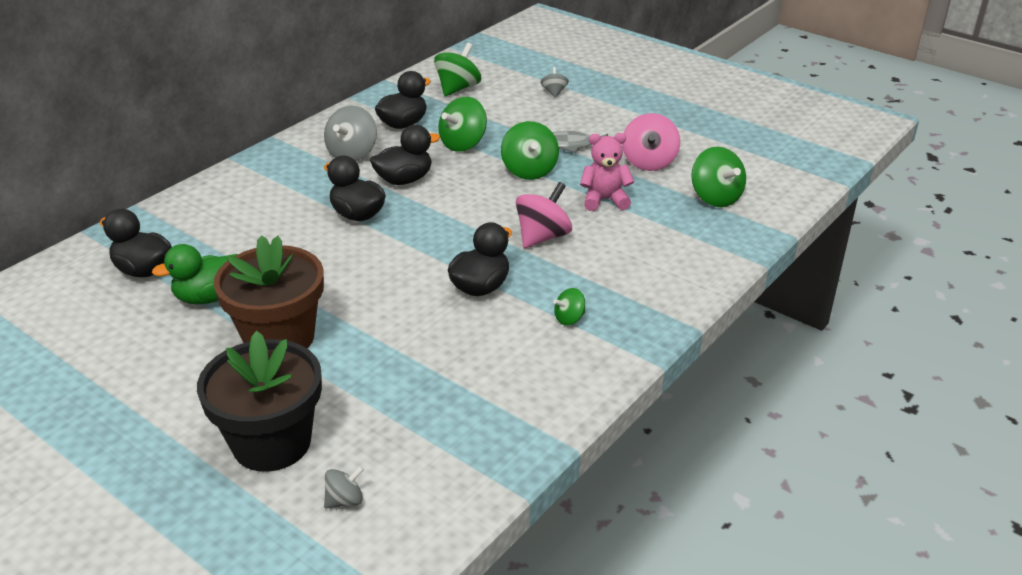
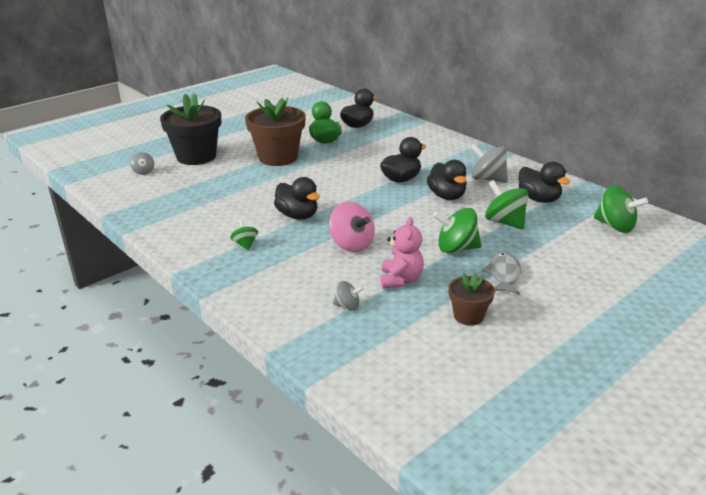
camera: 100 degrees right, 5 degrees down
grey spinning top [541,67,569,98] -> grey spinning top moved to [333,281,364,311]
pink spinning top [622,113,680,171] -> brown flower pot [449,273,495,326]
green spinning top [691,147,746,207] -> none

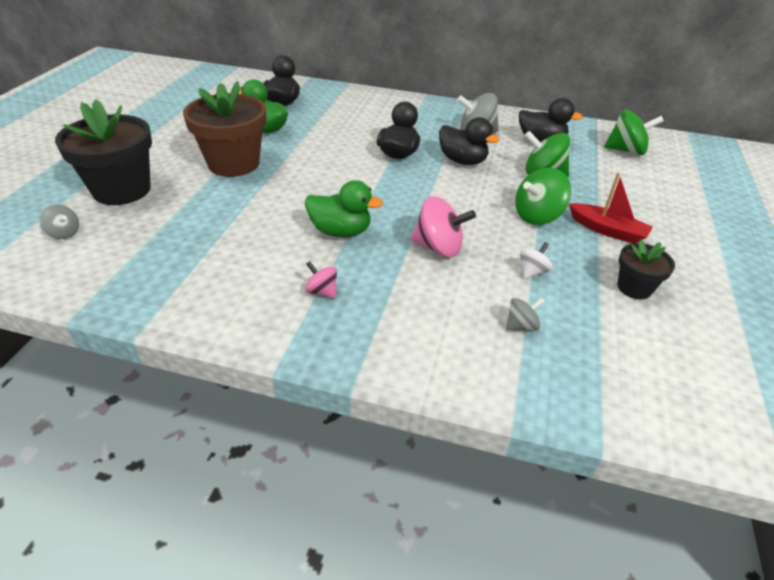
camera: 35 degrees left, 10 degrees up
green spinning top [230,220,258,250] -> pink spinning top [305,261,337,298]
black duck [274,177,320,220] -> green duck [305,180,383,237]
pink teddy bear [380,217,424,289] -> white spinning top [520,242,553,279]
brown flower pot [449,273,495,326] -> black flower pot [617,240,675,299]
grey fish [482,253,521,295] -> red boat [569,173,653,244]

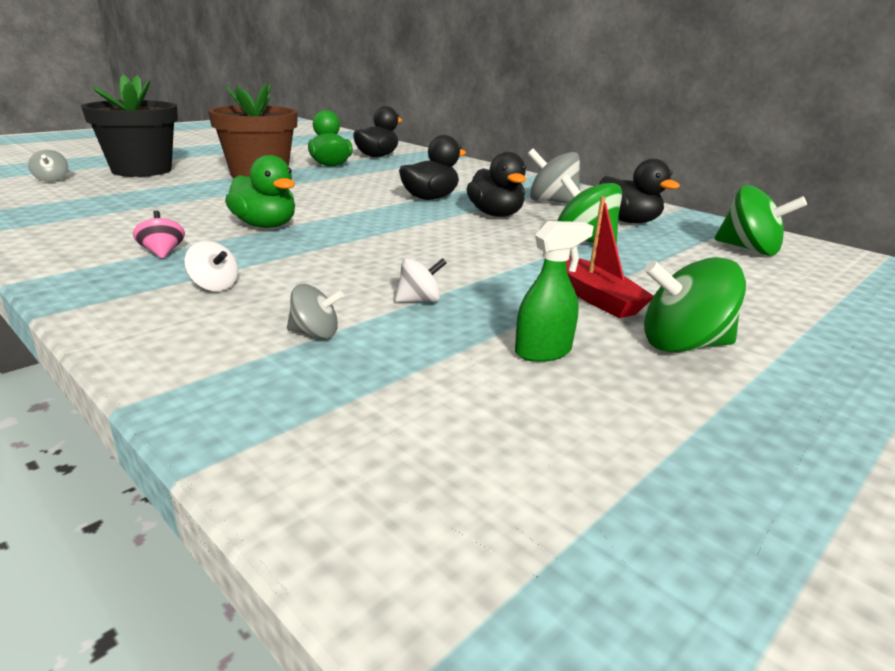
camera: 30 degrees right, 15 degrees down
pink spinning top [410,196,476,258] -> none
green spinning top [515,168,571,225] -> green spinning top moved to [644,257,746,353]
black flower pot [617,240,675,299] -> green spray bottle [515,221,594,362]
none -> white spinning top [184,241,238,291]

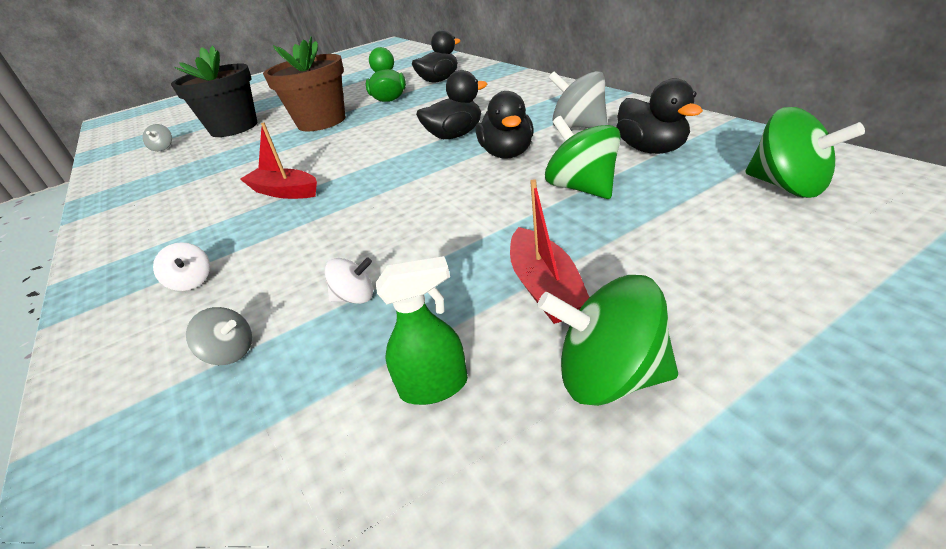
camera: 20 degrees right, 10 degrees up
pink spinning top [133,210,185,259] -> none
green duck [225,155,295,228] -> red boat [240,122,317,199]

